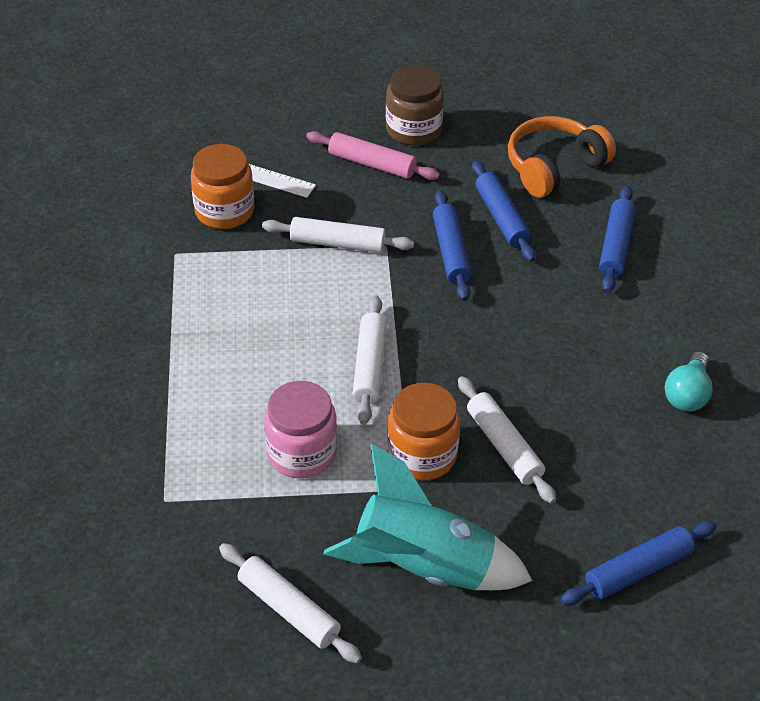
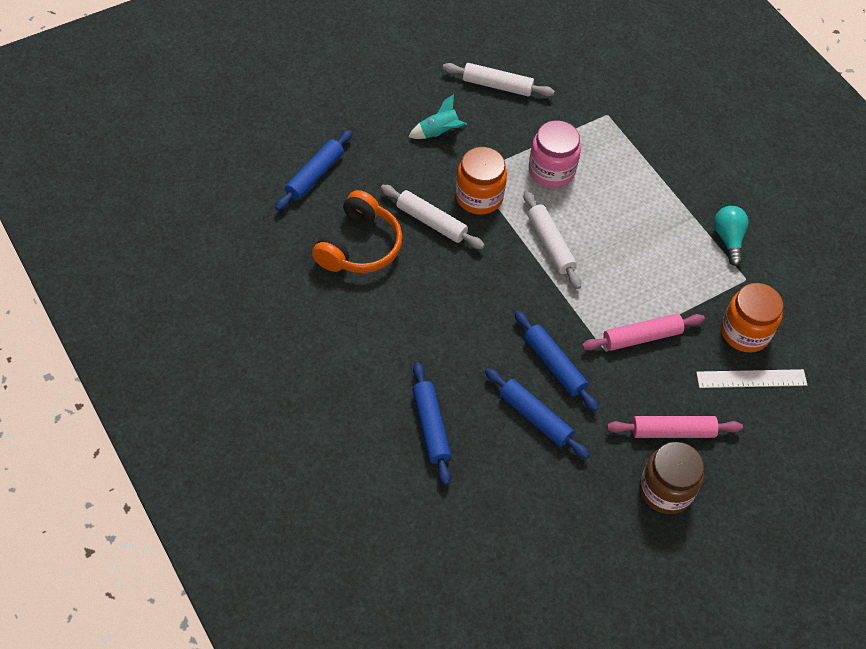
camera: 150 degrees right, 10 degrees up
white rolling pin [262,217,414,253] -> pink rolling pin [582,314,705,351]
turquoise rocket [324,444,533,590] -> turquoise rocket [408,94,467,139], size x0.47
orange headphones [508,116,616,198] -> orange headphones moved to [312,190,403,273]
turquoise light bulb [665,351,713,411] -> turquoise light bulb moved to [714,206,749,266]

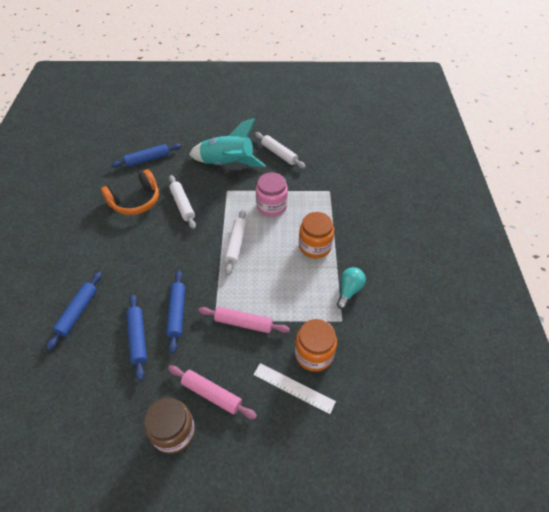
camera: 35 degrees right, 5 degrees down
turquoise rocket [408,94,467,139] -> turquoise rocket [189,118,266,167], size x2.12
orange jar [455,147,507,214] -> orange jar moved to [299,212,334,258]

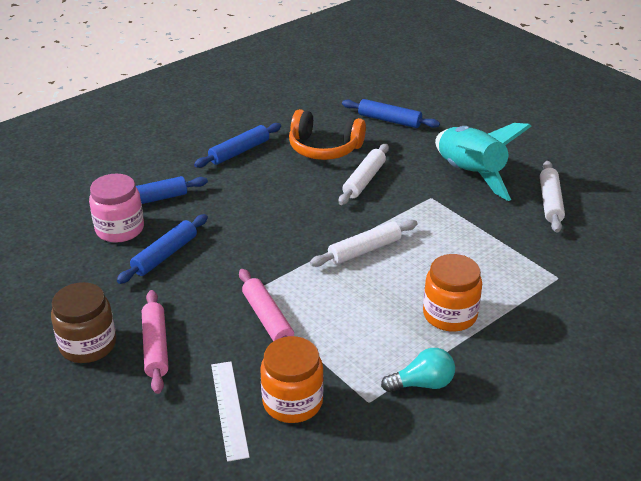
camera: 50 degrees right, 15 degrees down
blue rolling pin [166,271,185,353] -> blue rolling pin moved to [194,123,281,168]
pink jar [256,173,288,217] -> pink jar moved to [89,174,144,243]

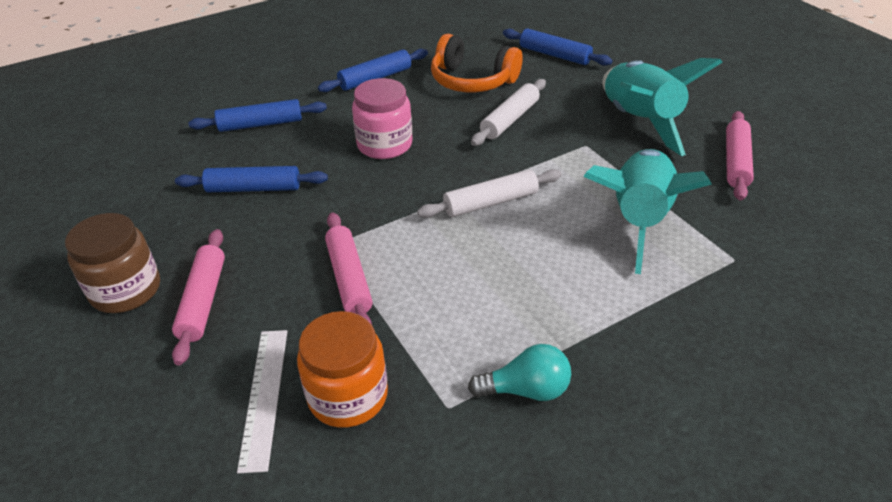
camera: 10 degrees right, 5 degrees up
pink jar [89,174,144,243] -> pink jar moved to [352,78,412,159]
blue rolling pin [117,214,208,284] -> blue rolling pin turned 45 degrees clockwise [175,166,328,192]
orange jar [423,254,482,332] -> none
white rolling pin [540,161,565,233] -> pink rolling pin [726,111,754,200]
none -> turquoise rocket [583,149,712,274]

